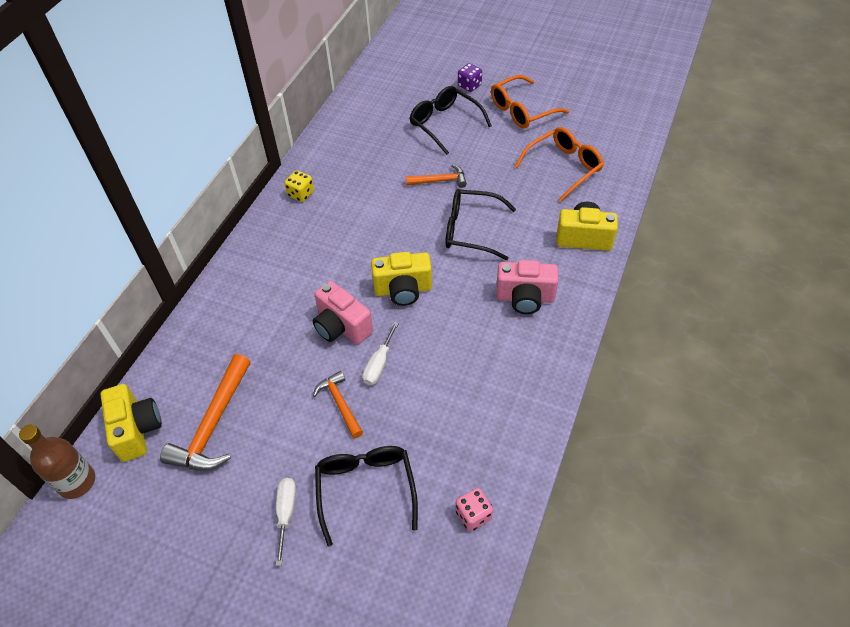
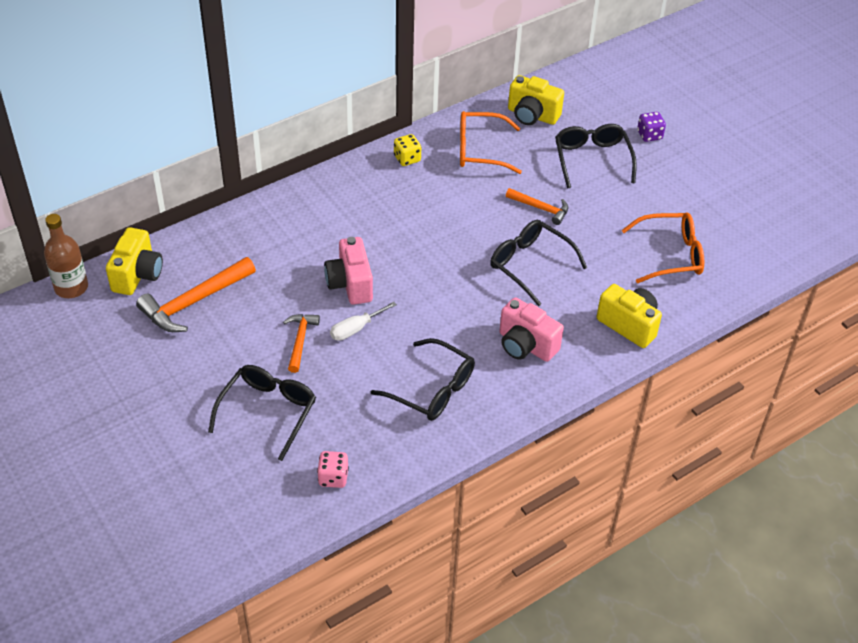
camera: 30 degrees right, 5 degrees down
white screwdriver [276,478,296,566] -> none
yellow camera [371,252,432,306] -> yellow camera moved to [508,75,564,125]
orange glasses [491,75,569,129] -> orange glasses moved to [460,111,522,174]
none -> black glasses [371,338,475,421]

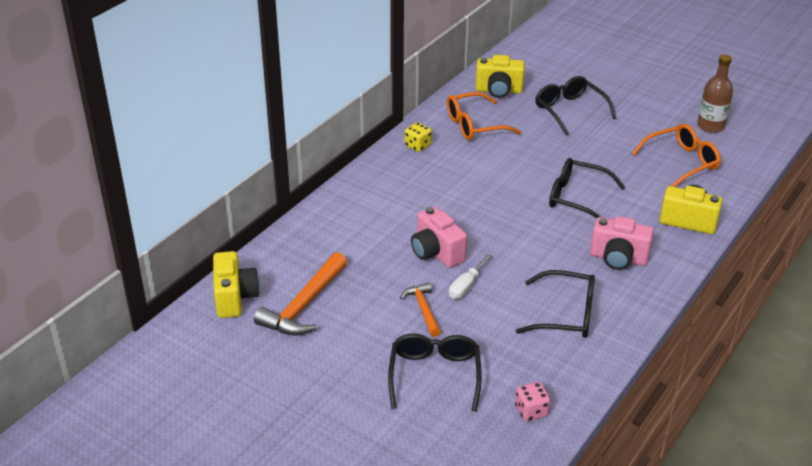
camera: 20 degrees left, 10 degrees down
brown bottle [44,214,88,298] -> brown bottle moved to [697,54,733,133]
orange hammer [506,188,568,225] -> none
purple dice [637,112,666,142] -> none

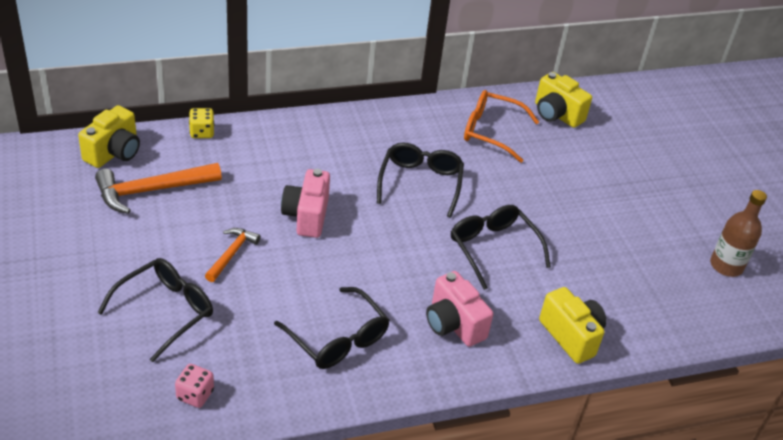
camera: 35 degrees right, 5 degrees up
yellow dice [405,122,432,152] -> yellow dice moved to [189,108,215,138]
white screwdriver [449,254,491,299] -> none
black glasses [535,76,616,135] -> black glasses moved to [377,142,464,218]
orange glasses [632,124,721,187] -> none

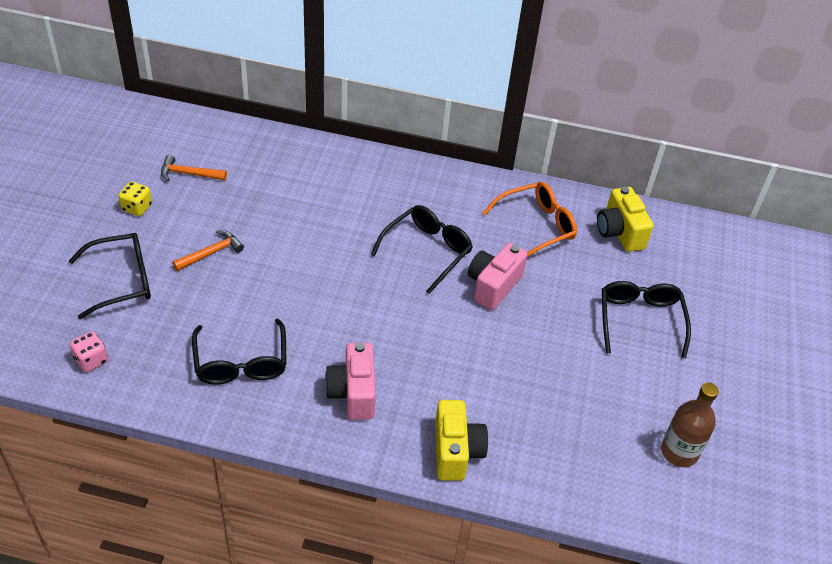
camera: 30 degrees right, 5 degrees up
yellow camera [78,105,140,168] -> none
orange hammer [95,163,222,214] -> orange hammer [161,155,227,181], size x0.58
yellow dice [189,108,215,138] -> yellow dice moved to [118,181,152,216]
pink camera [281,169,330,238] -> pink camera moved to [468,243,527,310]
black glasses [451,205,551,290] -> black glasses moved to [602,281,691,358]
orange glasses [464,90,539,163] -> orange glasses turned 105 degrees clockwise [483,182,577,257]

